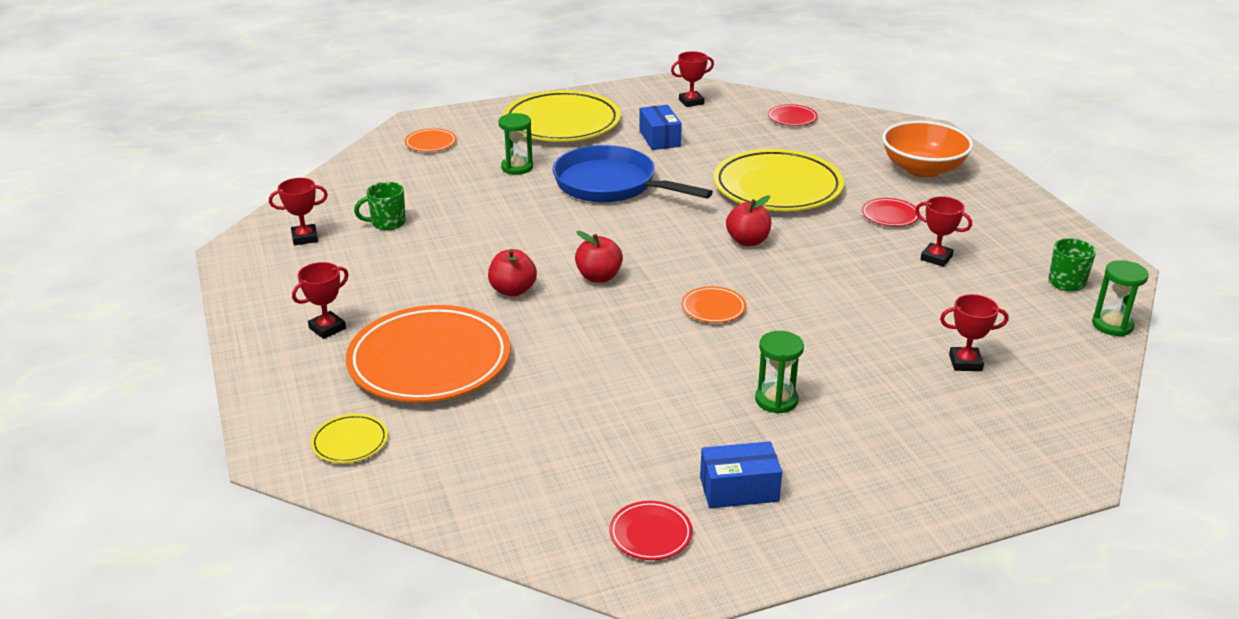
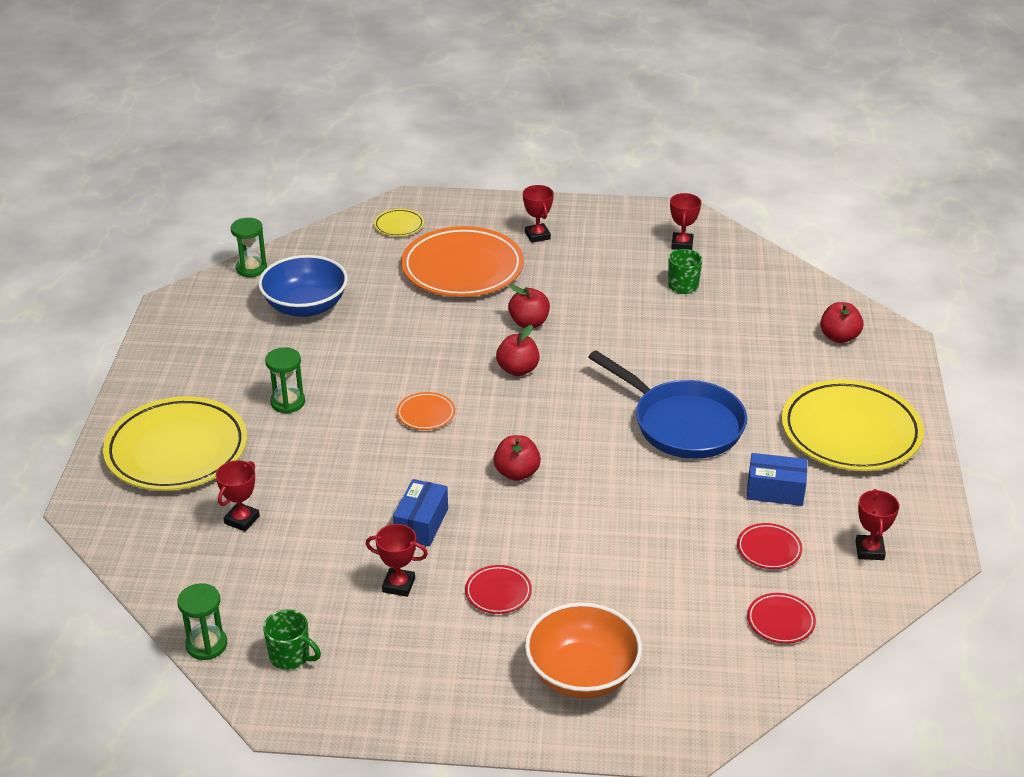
camera: 115 degrees right, 5 degrees up
orange plate [405,128,457,152] -> red apple [820,302,864,343]
green hourglass [499,113,533,175] -> green hourglass moved to [231,218,267,277]
blue pan [553,145,713,203] -> blue pan turned 75 degrees clockwise [588,350,747,459]
red plate [609,501,692,560] -> red plate moved to [737,523,802,569]
blue box [700,441,782,508] -> blue box moved to [393,479,448,547]
yellow plate [713,149,844,211] -> yellow plate moved to [103,396,247,491]
red trophy [915,196,972,267] -> red trophy turned 45 degrees clockwise [366,524,428,597]
none -> blue bowl [258,255,348,317]

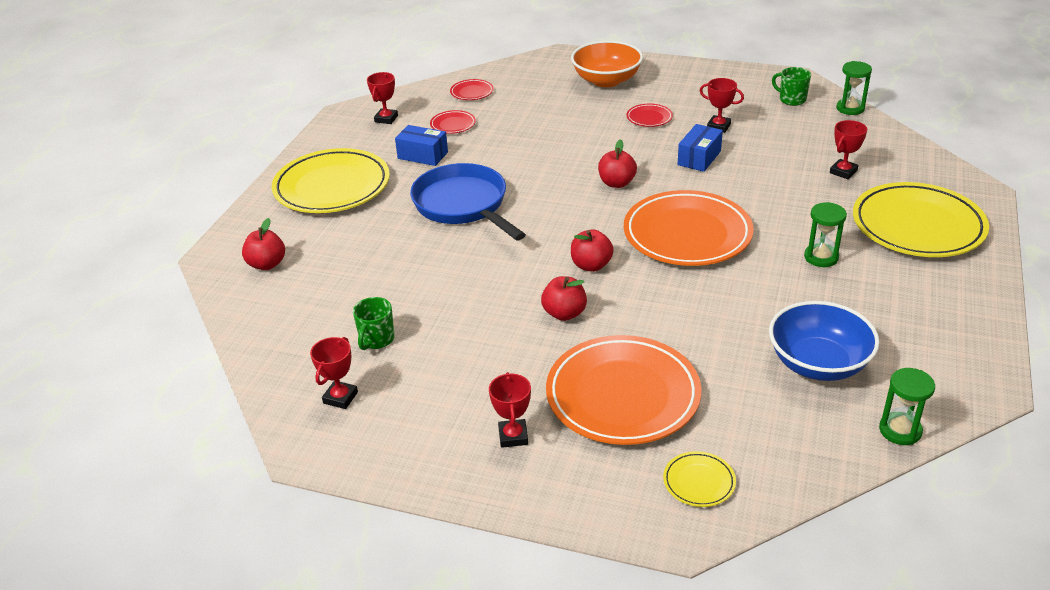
camera: 165 degrees left, 0 degrees up
orange plate [397,392,455,430] -> orange plate [624,190,754,266], size x2.35

